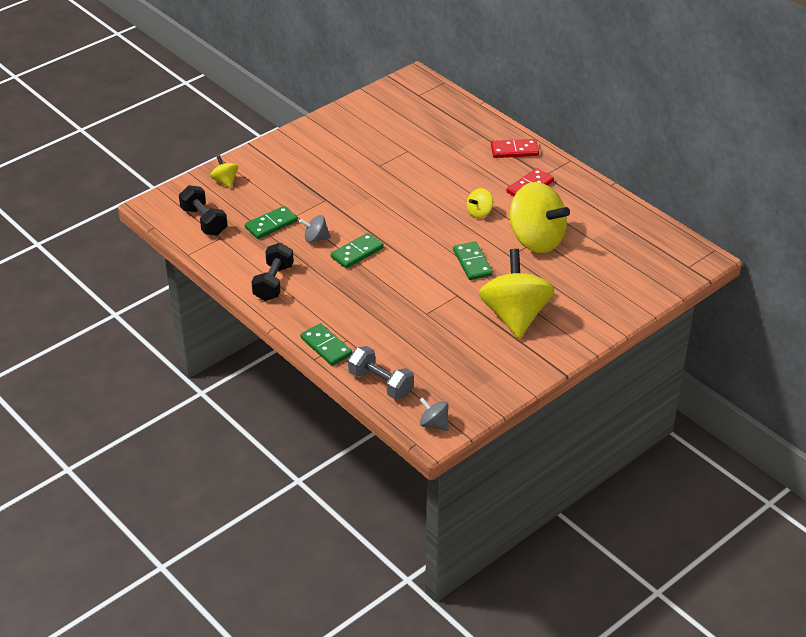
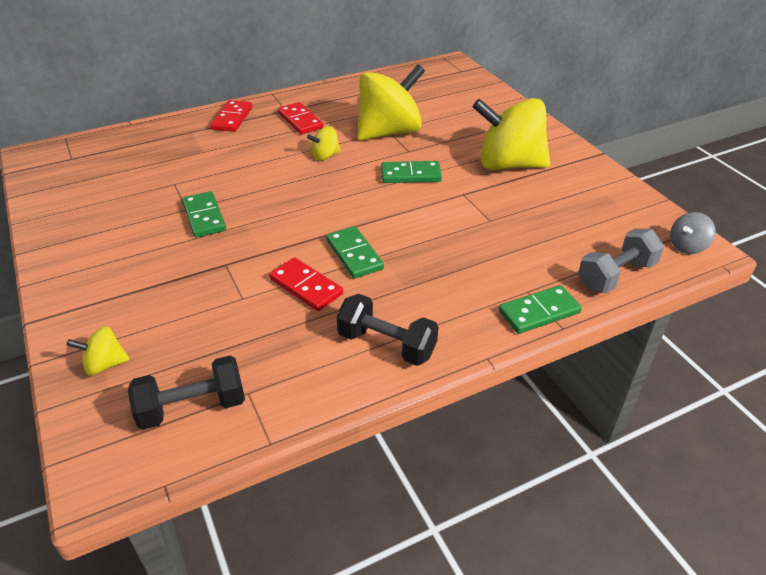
camera: 75 degrees left, 0 degrees up
green domino [245,206,298,239] -> green domino moved to [182,191,226,237]
grey spinning top [299,215,331,243] -> red domino [269,257,343,311]
yellow spinning top [467,188,493,218] -> yellow spinning top turned 90 degrees clockwise [307,126,341,161]

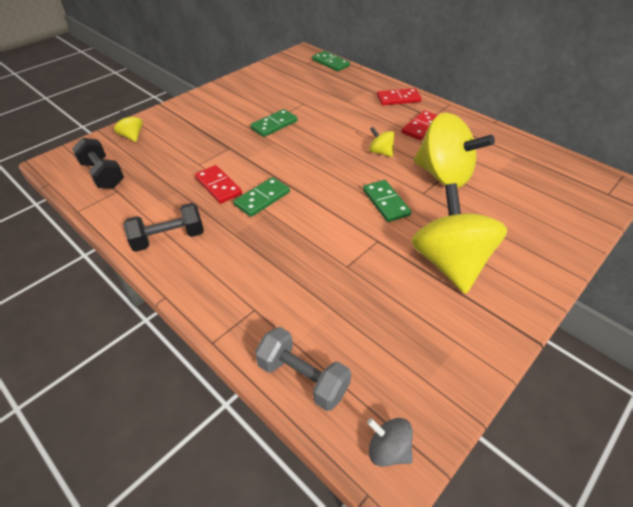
camera: 70 degrees right, 5 degrees up
red domino [269,257,343,311] -> red domino turned 60 degrees counterclockwise [195,165,242,204]
black dumbbell [336,294,438,366] -> black dumbbell turned 60 degrees clockwise [123,203,204,252]
green domino [499,285,582,334] -> green domino moved to [312,51,350,71]

